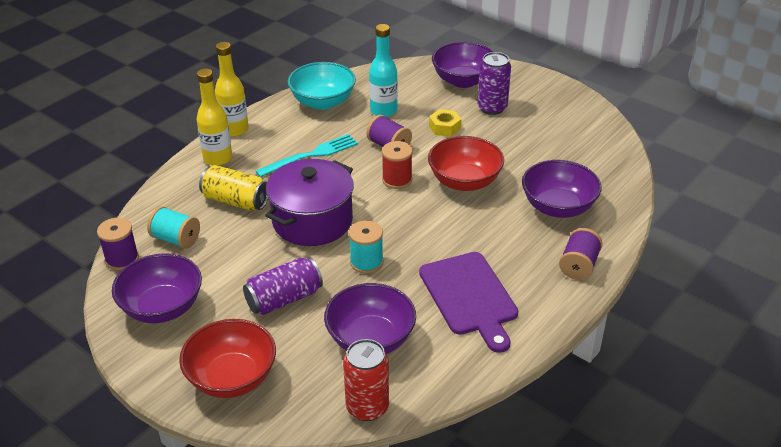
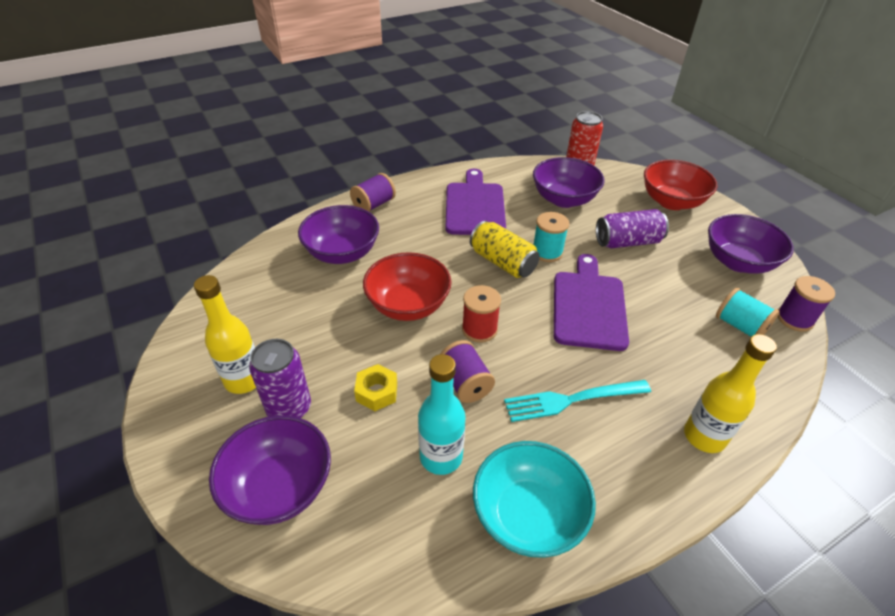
camera: 160 degrees left, 5 degrees up
yellow can [199,165,268,211] -> yellow can moved to [470,221,540,278]
yellow bottle [215,42,249,137] -> yellow bottle moved to [194,275,256,394]
purple pot [265,159,354,246] -> purple cutting board [554,254,629,351]

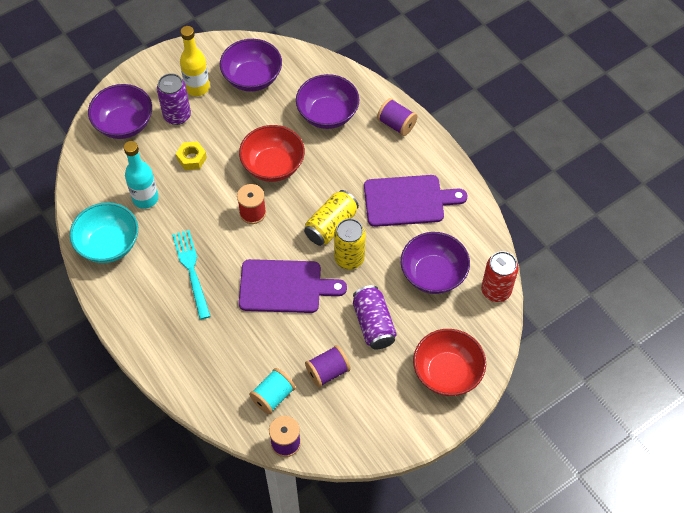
camera: 85 degrees right, 15 degrees up
purple spool [440,340,495,403] -> purple spool moved to [305,345,351,387]
turquoise spool [534,212,569,262] -> yellow can [334,219,365,269]
yellow bottle [684,334,777,453] -> none
purple bowl [708,214,794,274] -> purple bowl moved to [220,39,282,92]

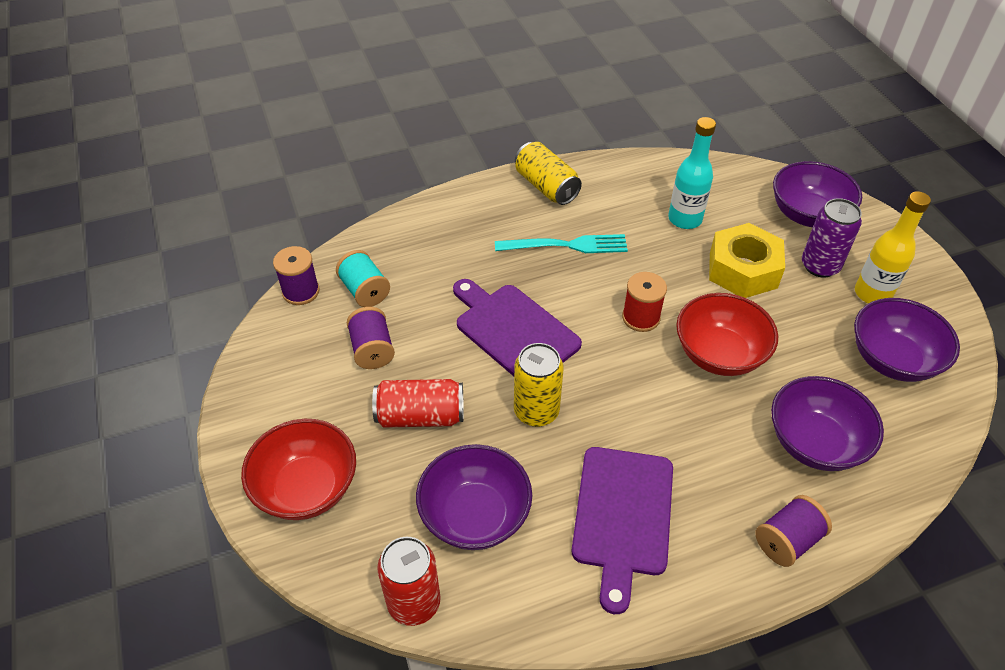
camera: 105 degrees right, 10 degrees down
turquoise bowl [70,202,138,263] -> none
yellow nut [176,141,207,170] -> yellow nut [709,223,785,298], size x1.86
purple cutting board [239,259,347,313] -> purple cutting board turned 120 degrees clockwise [453,279,582,376]
yellow can [304,190,359,246] -> yellow can moved to [515,142,582,205]
purple can [353,285,397,350] -> red can [372,379,464,428]

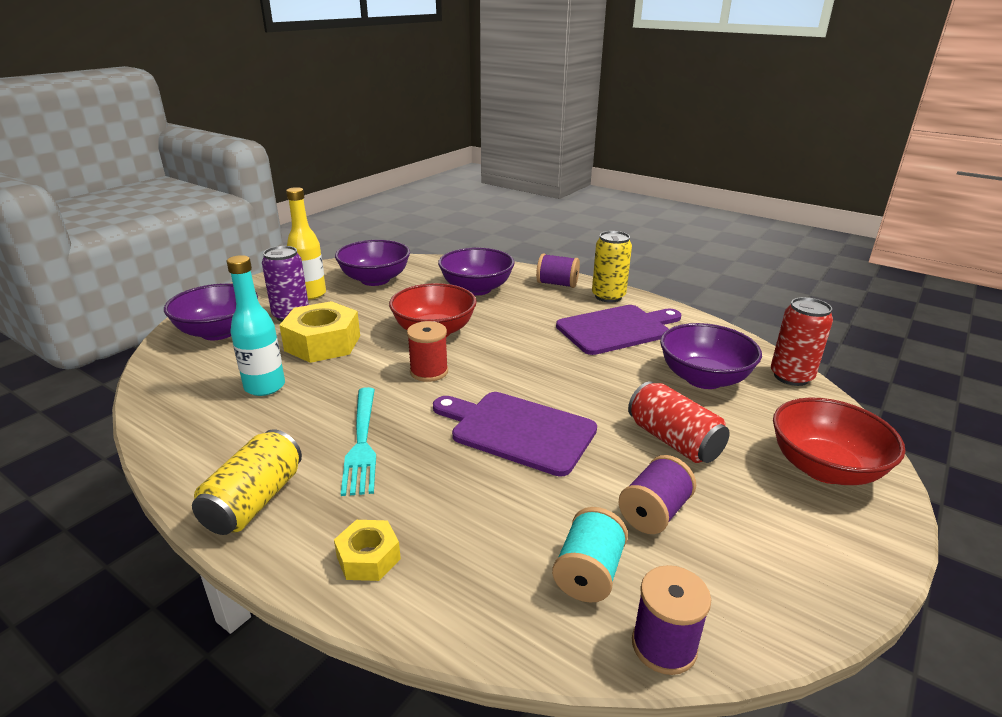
camera: 125 degrees left, 20 degrees down
purple cutting board [453,279,582,376] -> purple cutting board turned 105 degrees clockwise [433,392,597,477]
turquoise fork [495,234,628,253] -> turquoise fork turned 150 degrees counterclockwise [341,387,376,496]
yellow can [514,343,564,427] -> yellow can moved to [592,231,632,303]
none -> yellow nut [334,520,401,581]

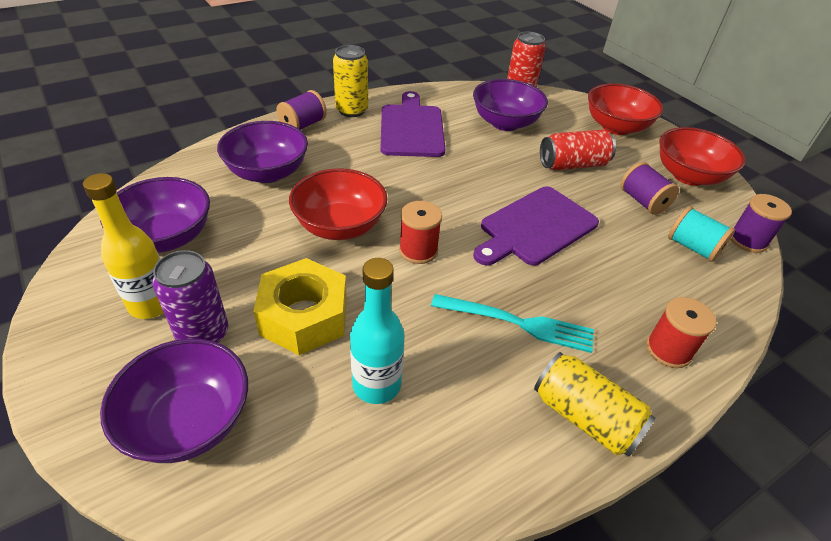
camera: 70 degrees left, 15 degrees up
yellow nut [334,520,401,581] -> red spool [646,297,716,368]
none -> red bowl [659,127,746,186]

